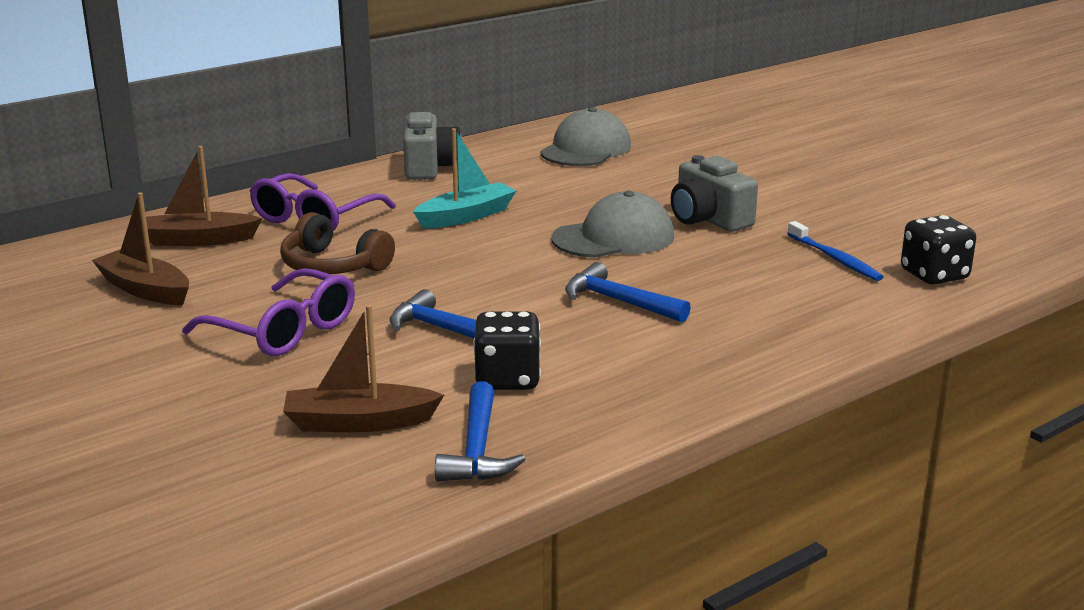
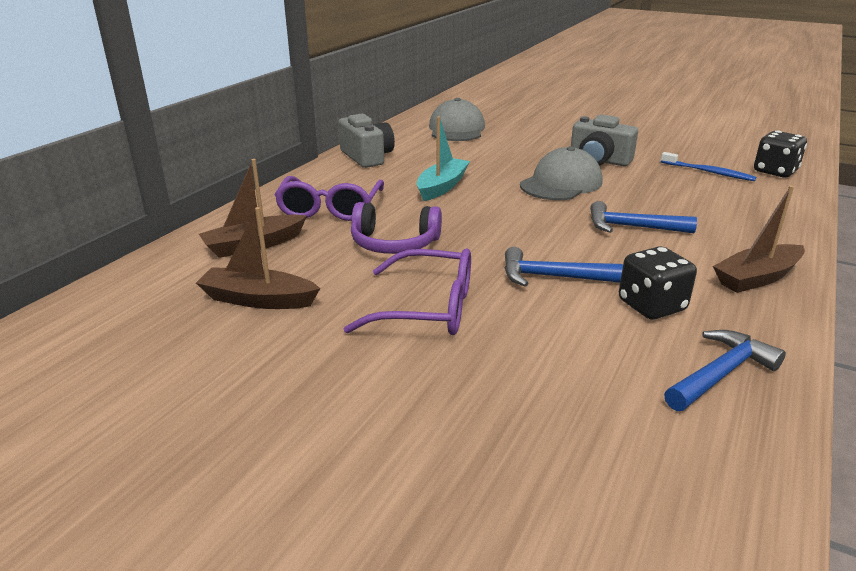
camera: 25 degrees left, 5 degrees up
brown headphones [280,212,395,274] -> purple headphones [351,202,442,254]
brown boat [283,305,444,432] -> brown boat moved to [713,185,805,293]
blue hammer [435,381,526,481] -> blue hammer turned 105 degrees counterclockwise [664,330,786,411]

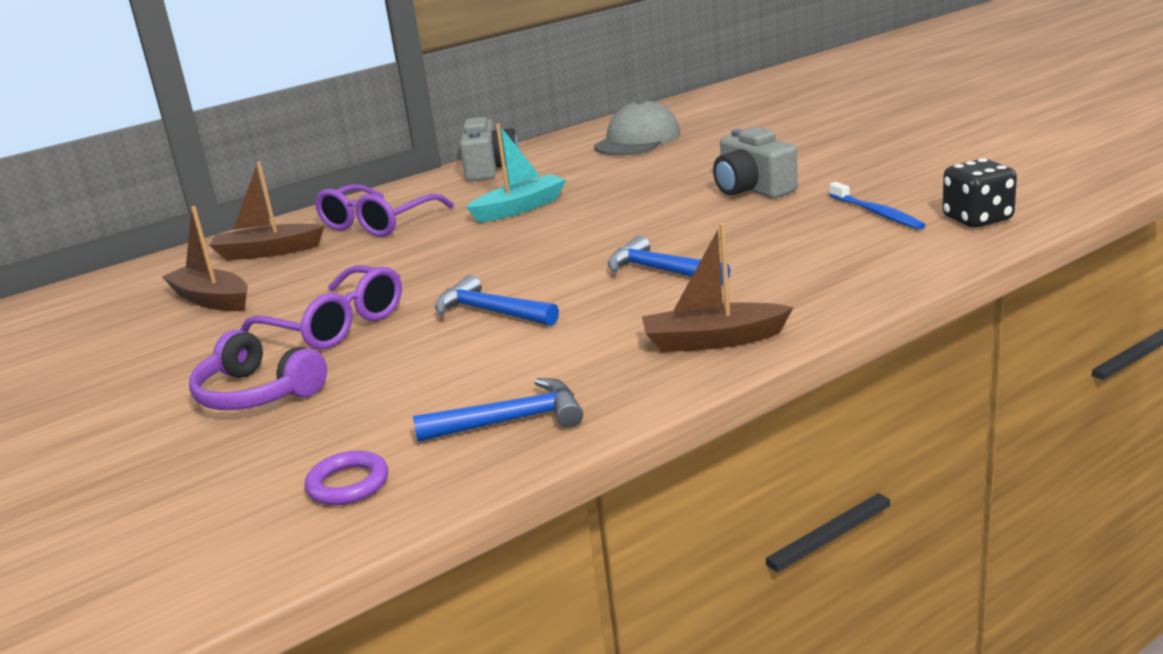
camera: 30 degrees right, 5 degrees down
purple headphones [351,202,442,254] -> purple headphones moved to [189,330,327,410]
grey cap [520,146,603,200] -> none
black dice [619,247,697,319] -> none
none -> purple ring [305,451,388,505]

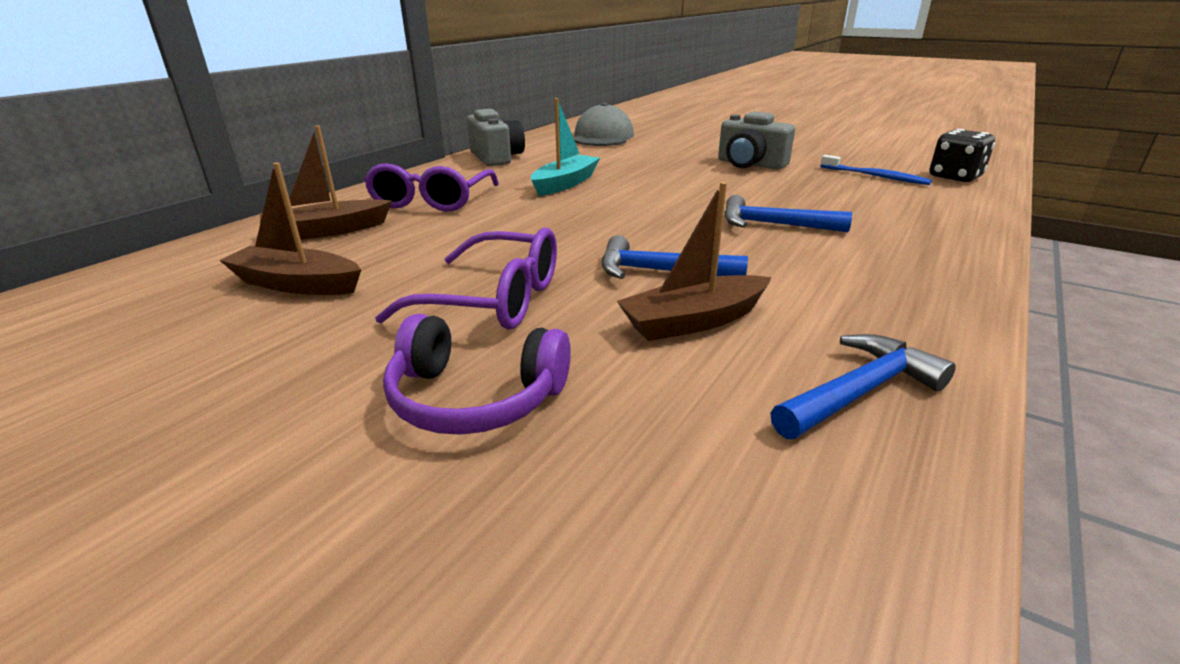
camera: 25 degrees left, 5 degrees up
purple ring [305,451,388,505] -> none
brown boat [642,223,794,352] -> brown boat moved to [617,182,772,341]

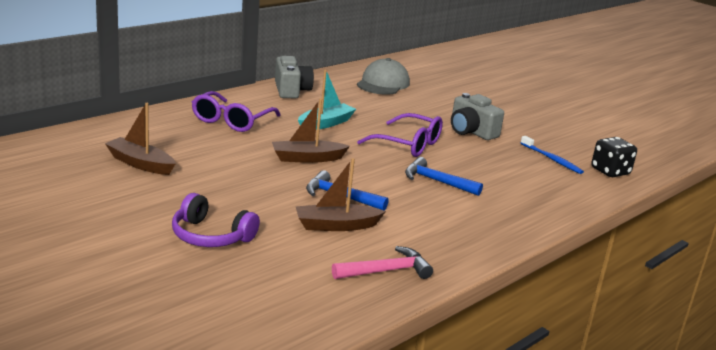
camera: 10 degrees right, 5 degrees down
brown boat [260,126,392,240] -> brown boat moved to [272,99,350,163]
purple glasses [375,228,557,330] -> purple glasses moved to [357,113,443,157]
blue hammer [771,334,956,439] -> pink hammer [332,246,433,279]

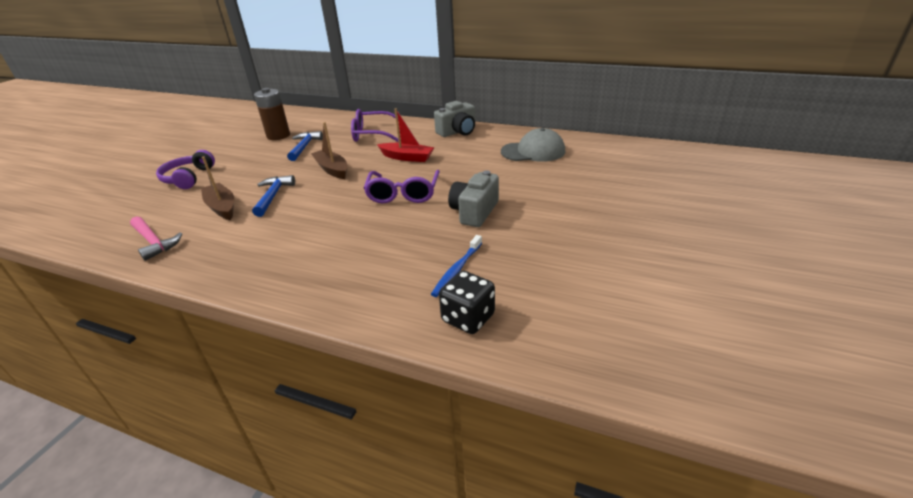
camera: 70 degrees right, 10 degrees up
brown boat [105,103,176,175] -> brown battery [254,88,290,140]
turquoise boat [298,70,356,130] -> red boat [377,109,435,162]
blue hammer [405,157,483,196] -> blue hammer moved to [287,131,323,161]

